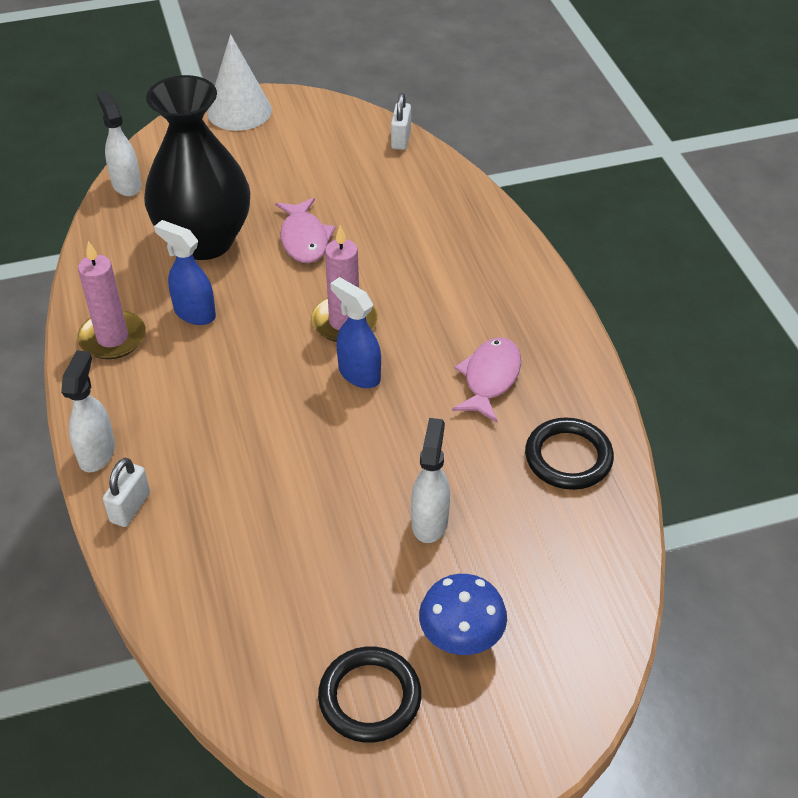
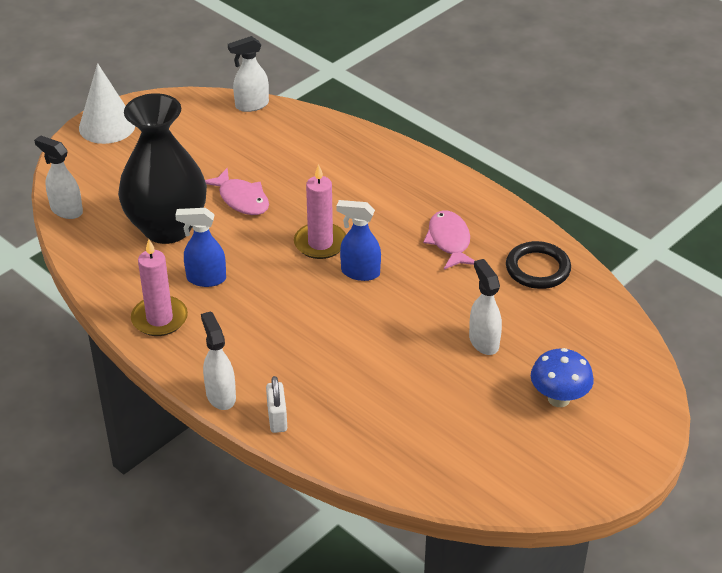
camera: 30 degrees left, 5 degrees down
black ring [318,646,421,743] -> none
white padlock [391,93,411,150] -> white spray bottle [228,36,269,112]

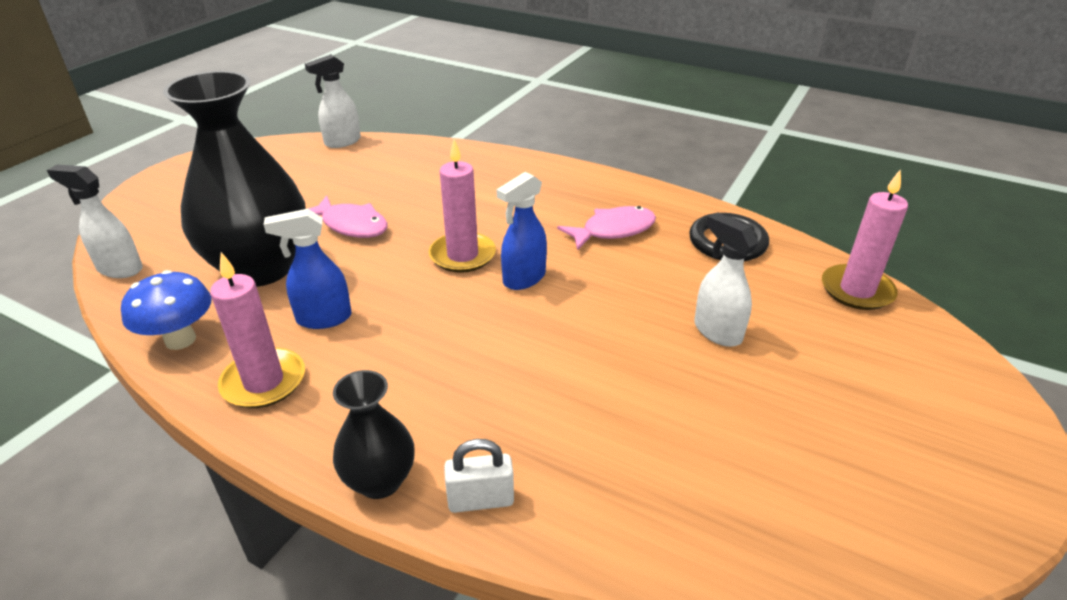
camera: 15 degrees left, 5 degrees down
white cone [79,63,136,144] -> none
white spray bottle [201,311,236,410] -> black vase [333,370,415,499]
white padlock [266,376,287,433] -> white padlock turned 75 degrees counterclockwise [444,439,514,513]
blue spray bottle [336,200,381,281] -> blue spray bottle turned 45 degrees counterclockwise [496,172,547,290]
pink fish [423,210,475,270] -> pink fish turned 90 degrees clockwise [557,206,656,251]
blue mushroom [531,348,594,407] -> blue mushroom moved to [121,270,211,350]
none -> pink candle [822,169,908,310]

